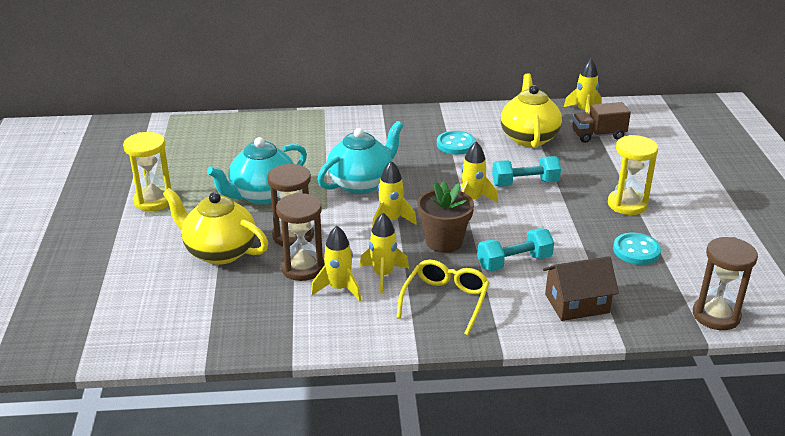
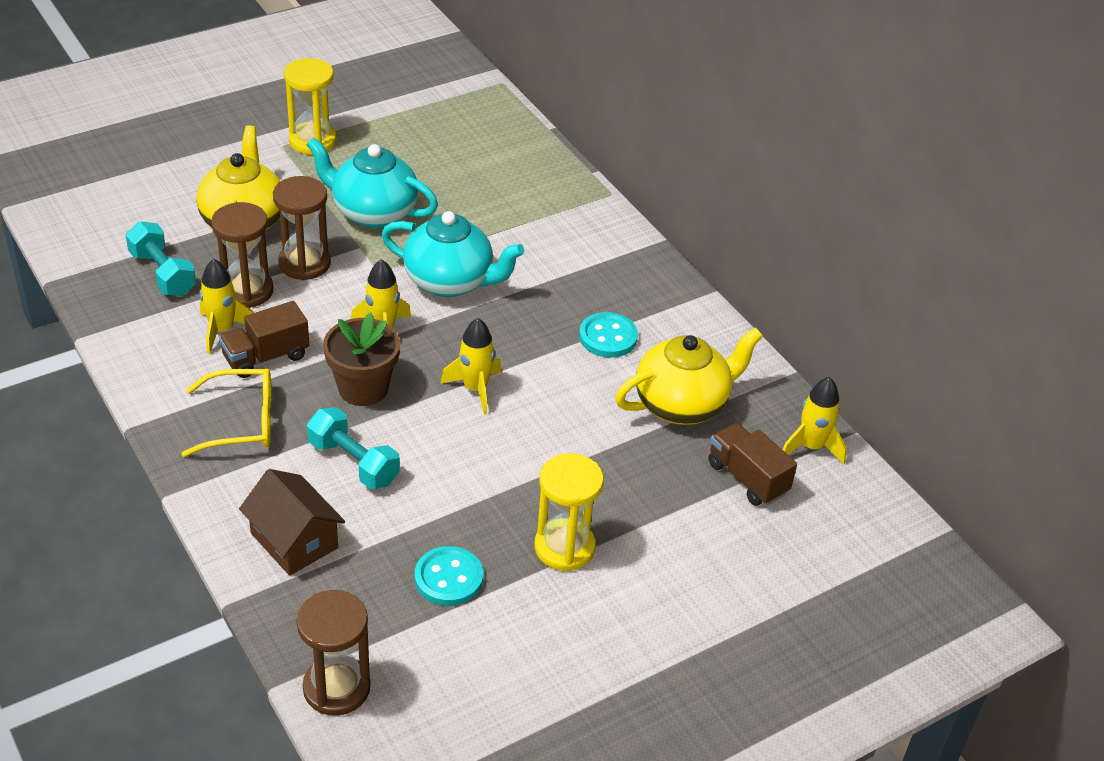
camera: 60 degrees right, 10 degrees up
yellow rocket [360,213,409,293] -> brown truck [219,301,309,378]
turquoise dumbbell [492,156,561,187] -> turquoise dumbbell moved to [126,221,196,296]

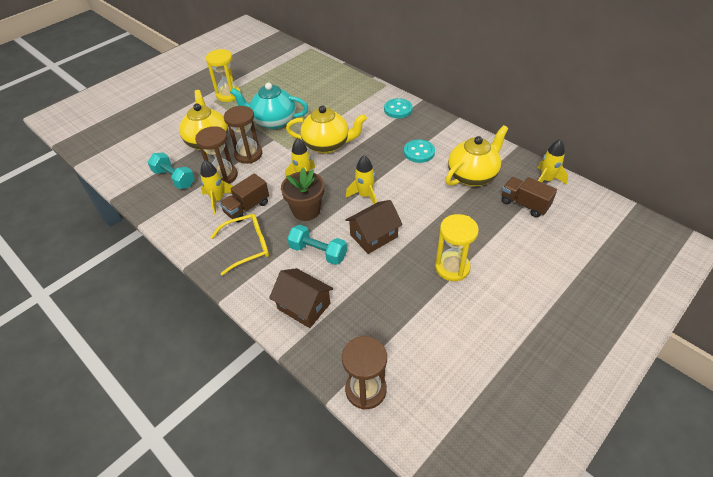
camera: 10 degrees left, 5 degrees up
turquoise teapot [381,211,524,297] -> yellow teapot [286,106,367,154]
turquoise button [415,546,483,606] -> turquoise button moved to [384,98,413,118]
none -> brown house [345,200,403,254]

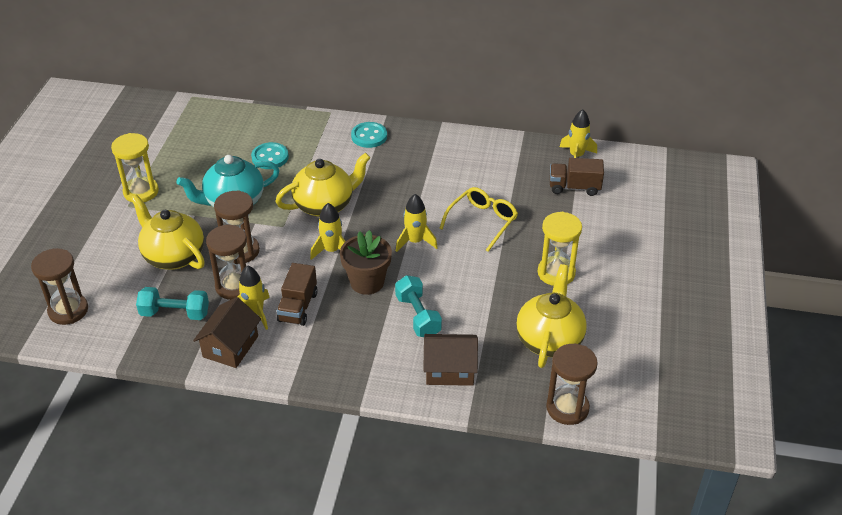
camera: 35 degrees left, 5 degrees down
yellow glasses [210,214,269,275] -> yellow glasses moved to [439,187,518,252]
turquoise dumbbell [287,225,347,265] -> turquoise dumbbell turned 75 degrees clockwise [395,275,442,337]
brown house [345,200,403,254] -> brown house moved to [193,297,261,368]
turquoise button [404,139,435,163] -> turquoise button moved to [251,142,289,169]
yellow teapot [446,125,508,187] -> yellow teapot moved to [516,264,587,368]
none -> brown hourglass [31,248,88,325]

